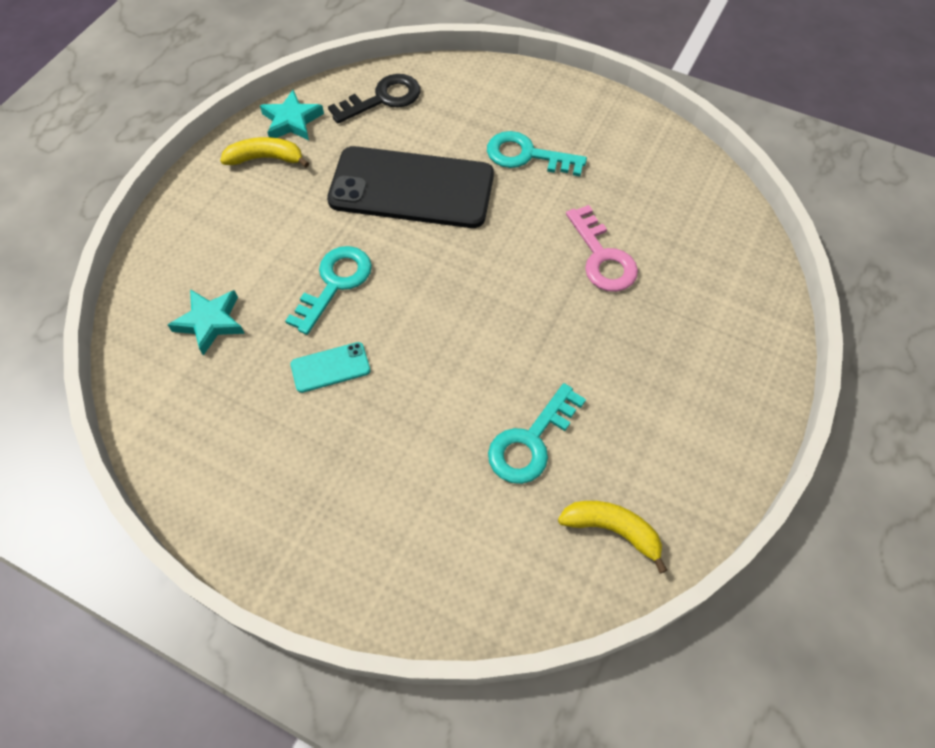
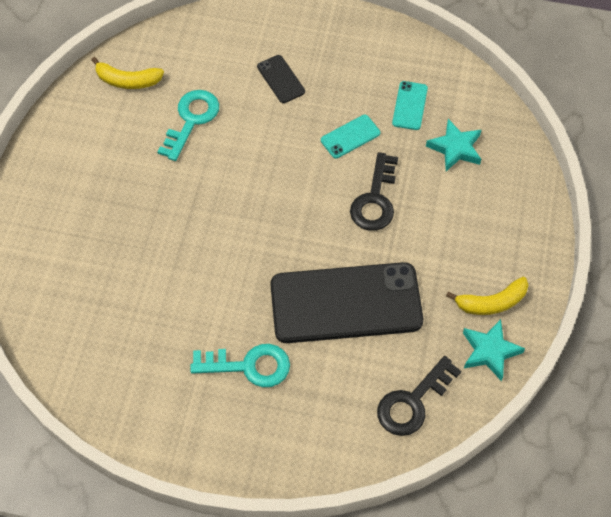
camera: 165 degrees right, 0 degrees up
turquoise key [285,246,372,335] -> black key [350,152,398,231]
pink key [566,205,638,292] -> none
none -> black phone [257,55,305,103]
none -> turquoise phone [392,81,428,130]

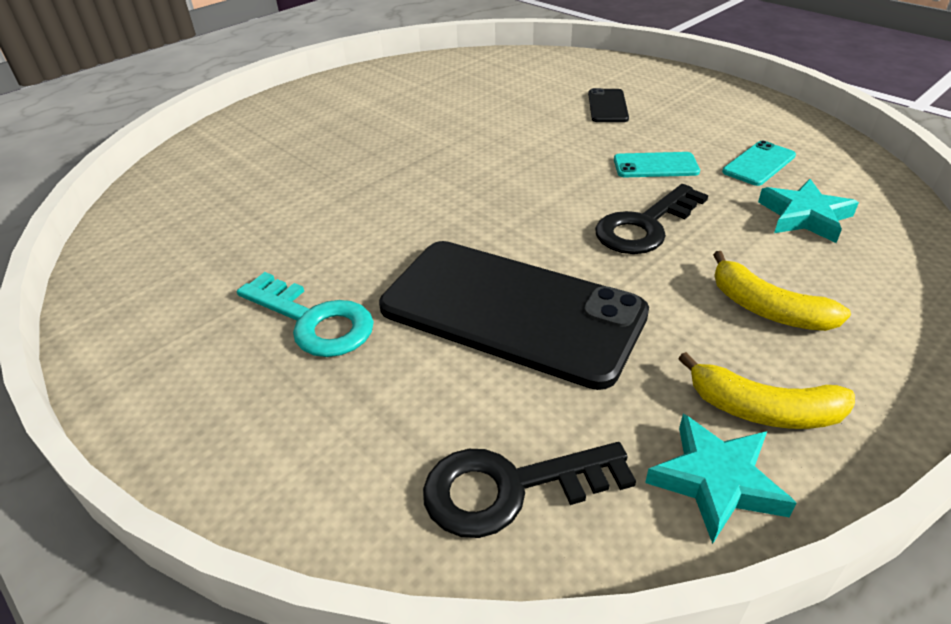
camera: 35 degrees right, 20 degrees down
yellow banana [91,57,164,89] -> yellow banana moved to [713,251,851,331]
turquoise key [157,90,219,161] -> none

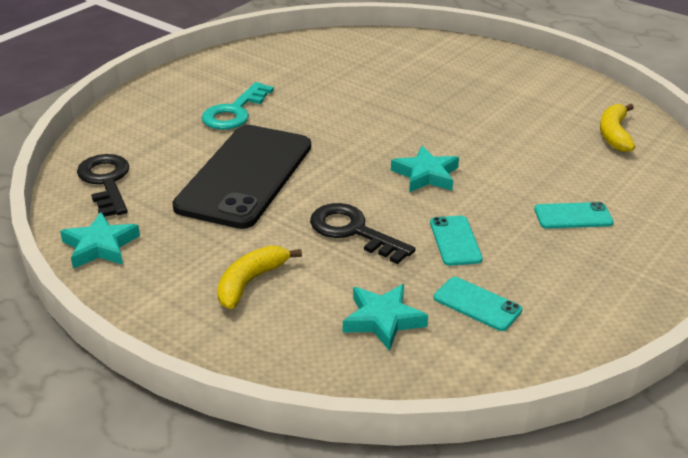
camera: 80 degrees right, 5 degrees down
black phone [588,88,629,122] -> turquoise phone [534,202,614,229]
yellow banana [678,352,855,429] -> yellow banana moved to [600,104,635,152]
none -> turquoise star [391,146,459,192]

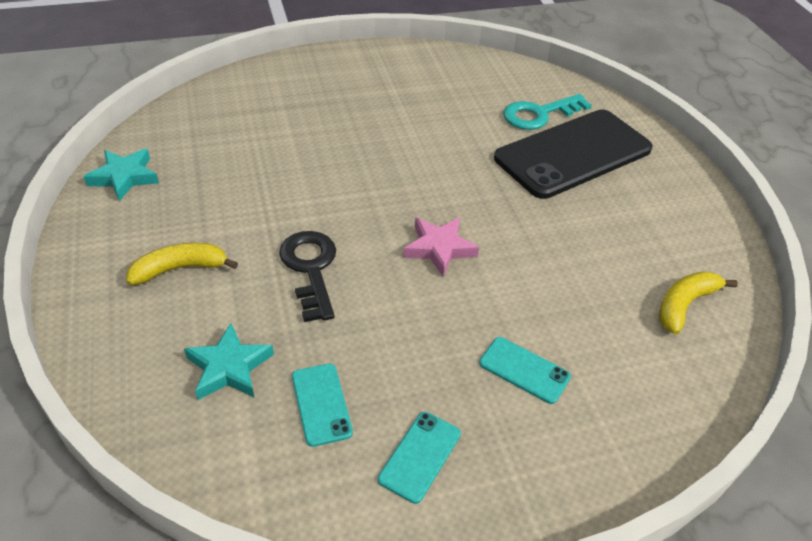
camera: 35 degrees right, 10 degrees up
black key [77,154,129,217] -> none
black phone [172,125,311,229] -> black phone moved to [494,110,653,199]
turquoise key [202,82,274,130] -> turquoise key moved to [503,94,592,130]
turquoise star [391,146,459,192] -> pink star [403,217,479,277]
turquoise phone [430,216,483,266] -> turquoise phone moved to [378,412,461,504]

